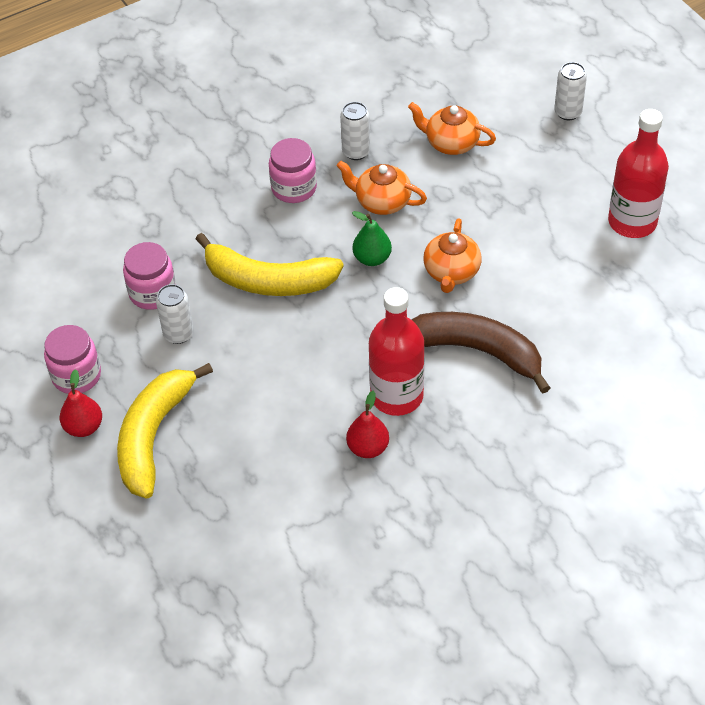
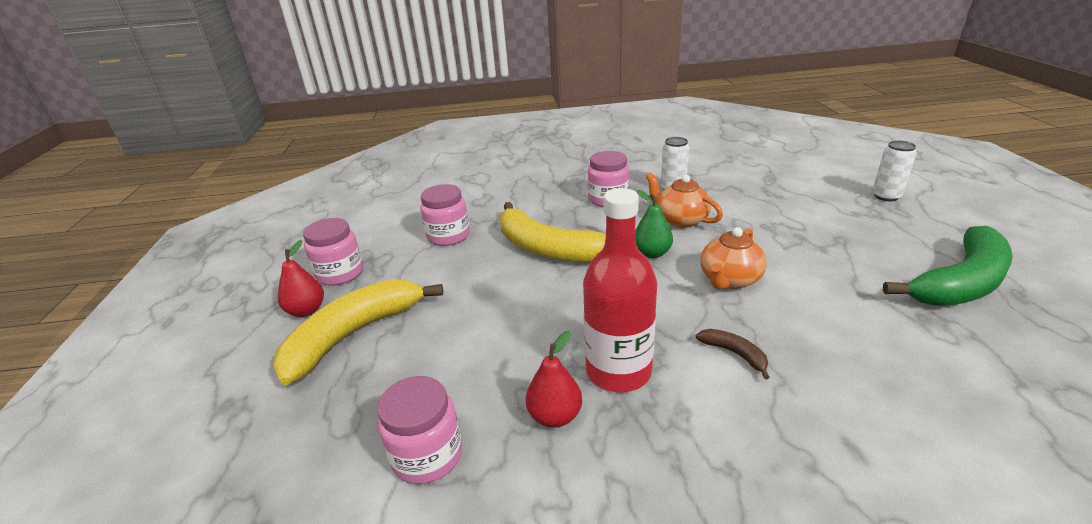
camera: 25 degrees right, 20 degrees down
white can [156,284,194,344] -> none
orange teapot [408,102,496,155] -> none
brown banana [411,312,550,393] -> brown banana [696,329,770,379], size x0.42
red bottle [608,109,669,238] -> green banana [883,226,1013,306]
none -> pink jar [377,376,462,484]

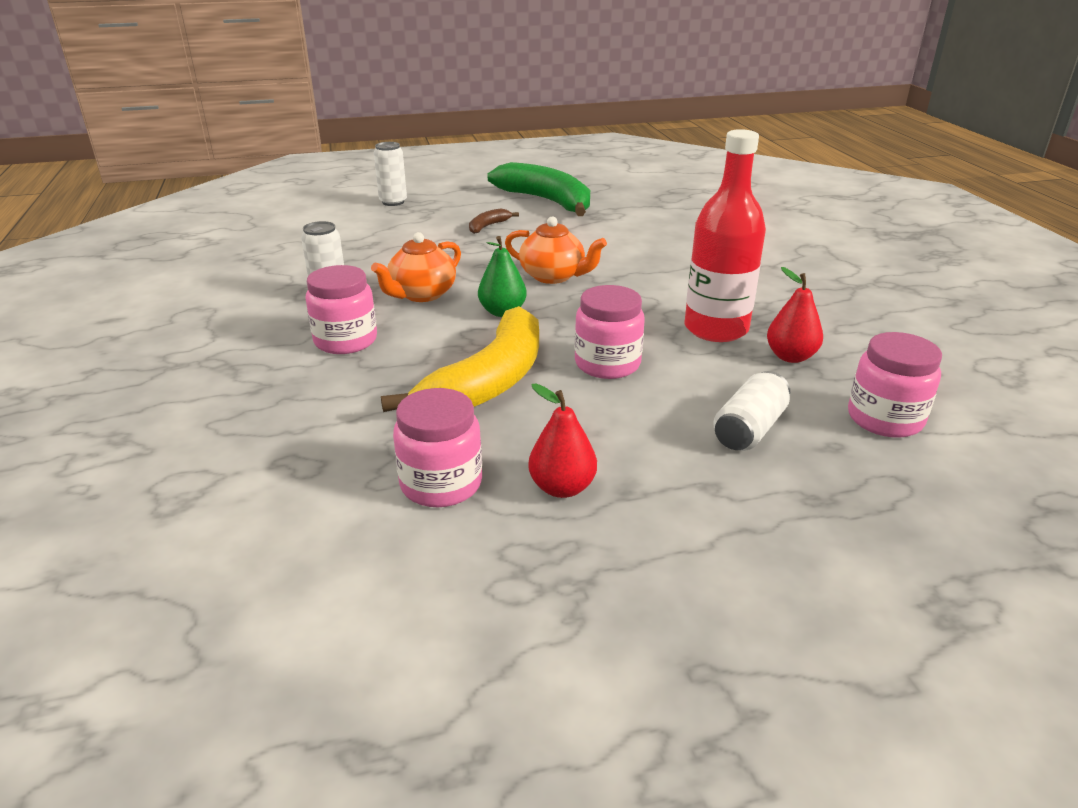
camera: 100 degrees left, 0 degrees up
yellow banana [273,279,443,385] -> none
red pear [278,240,324,317] -> red pear moved to [528,383,597,498]
pink jar [303,218,363,286] -> pink jar moved to [575,285,645,379]
brown banana [696,329,770,379] -> brown banana moved to [469,208,519,234]
none -> white can [713,371,790,451]

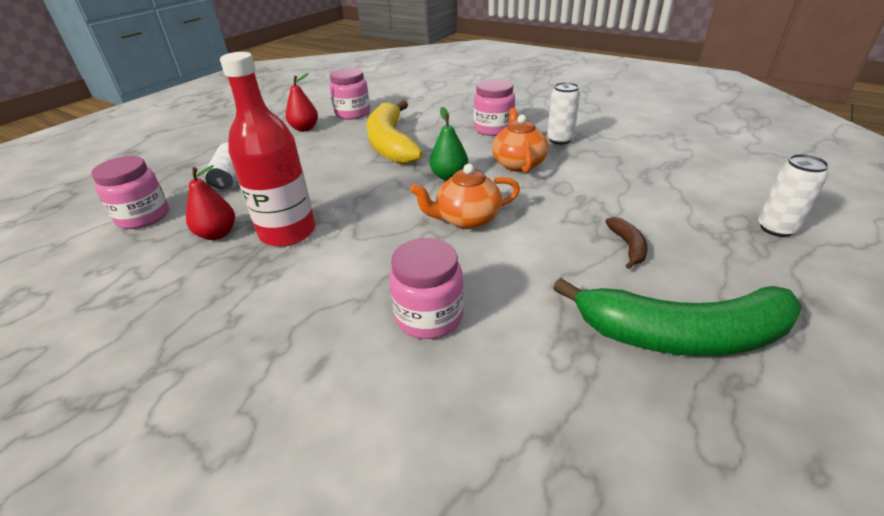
camera: 140 degrees right, 5 degrees up
pink jar [575,285,645,379] -> pink jar moved to [389,238,464,339]

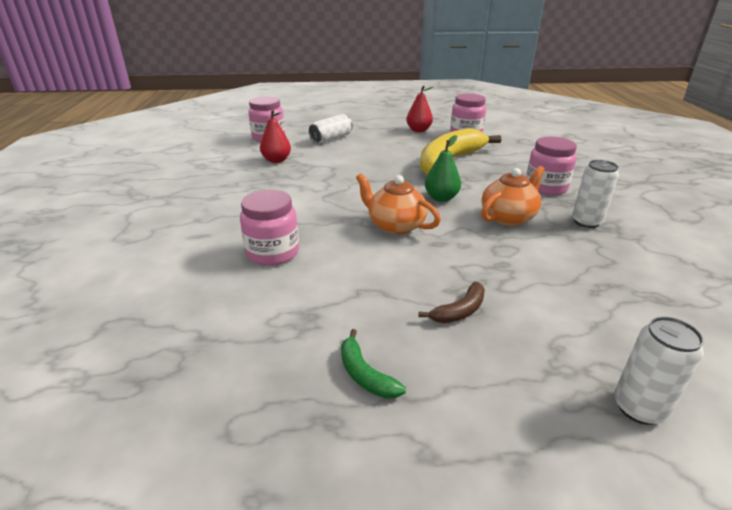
camera: 50 degrees right, 5 degrees down
red bottle [220,52,316,247] -> none
green banana [553,278,802,356] -> green banana [341,329,406,398], size x0.42

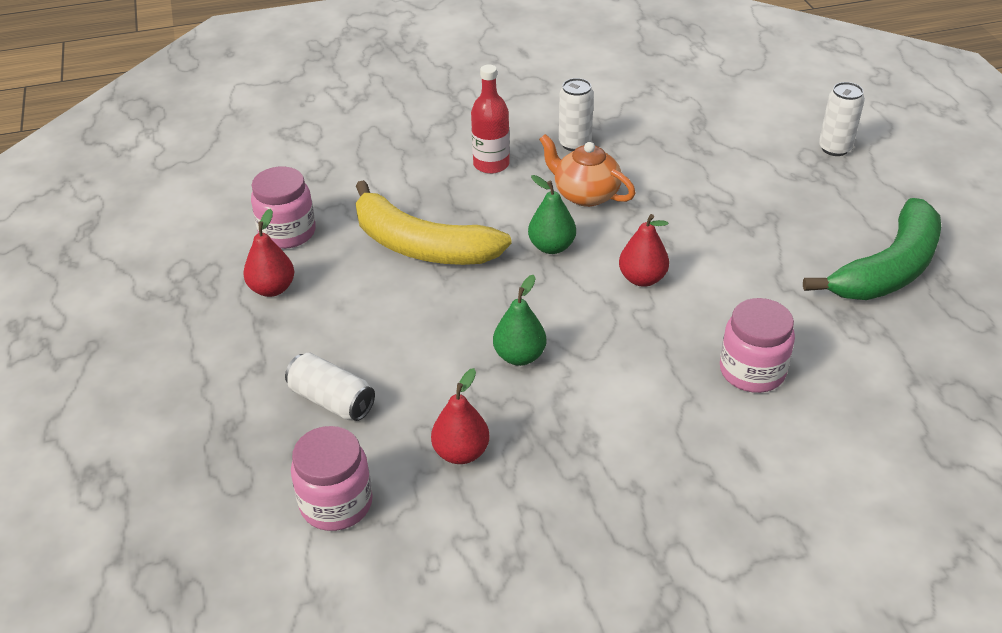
camera: 100 degrees left, 10 degrees up
green banana [341,329,406,398] -> green banana [803,198,941,300], size x2.39
orange teapot [356,173,441,235] -> red pear [619,214,669,287]
brown banana [418,282,485,323] -> none
pink jar [526,137,577,195] -> red bottle [471,65,510,174]
none -> green pear [493,275,547,366]

